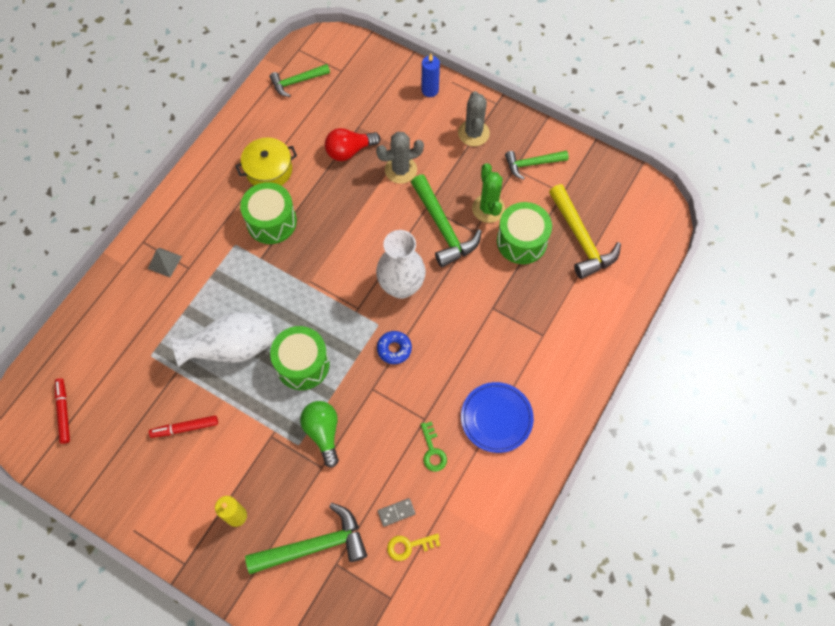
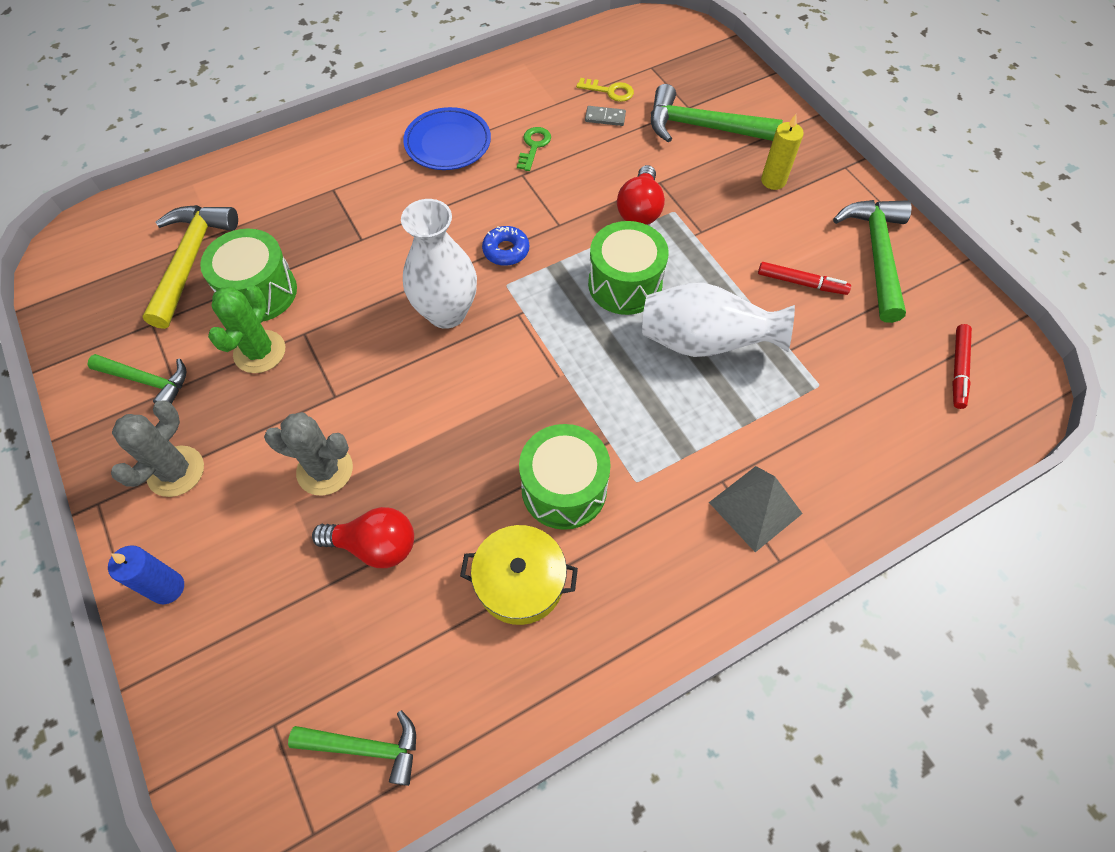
camera: 150 degrees left, 5 degrees down
grey pyramid [148,248,182,277] -> grey pyramid [709,466,803,552], size x1.53
green light bulb [300,401,339,468] -> red light bulb [617,165,665,225]
green hammer [411,174,482,268] -> green hammer moved to [833,200,912,323]

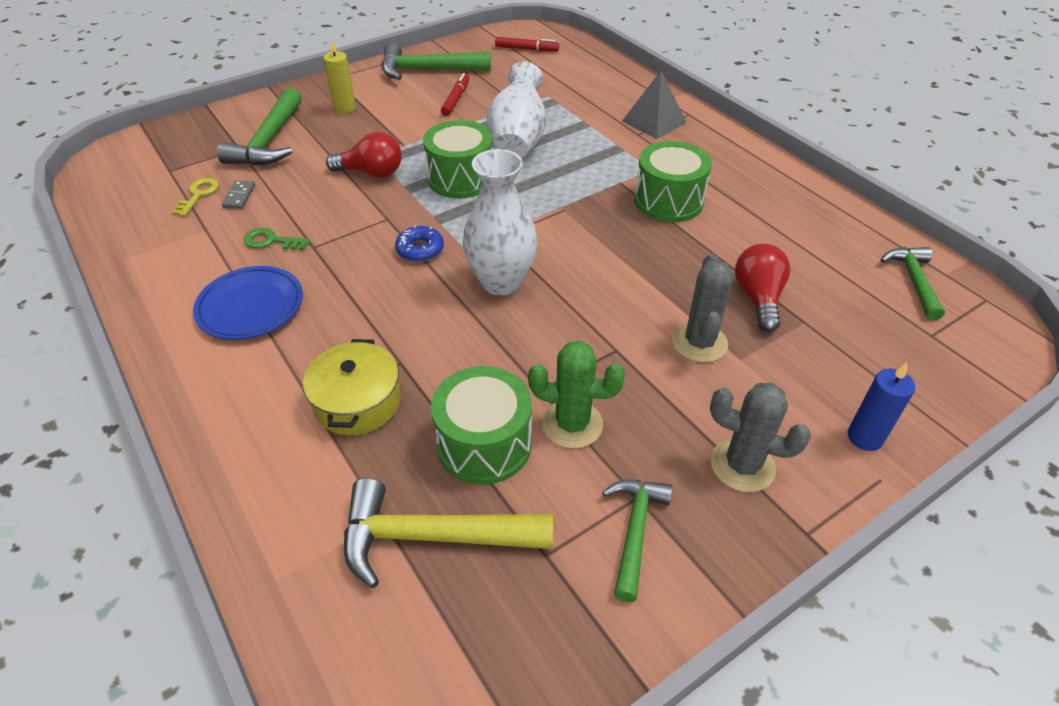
camera: 95 degrees left, 15 degrees down
yellow pot [460,525,578,625] -> yellow pot moved to [303,339,401,435]

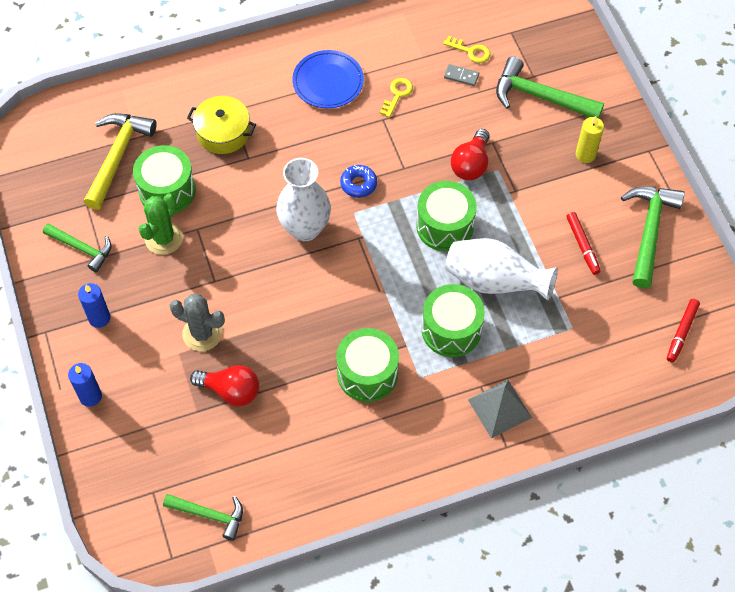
camera: 105 degrees right, 15 degrees up
green key [243,228,310,250] -> yellow key [380,78,413,118]
red marker [441,73,469,116] -> red marker turned 45 degrees clockwise [567,212,601,275]
grey cactus [710,383,811,492] -> blue candle [78,283,111,328]
none -> green drum [422,284,485,357]

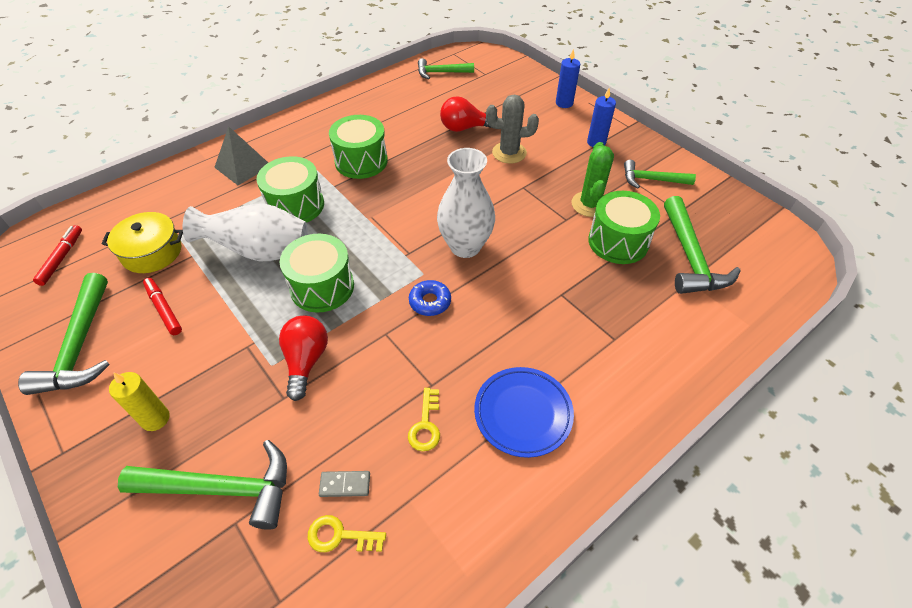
camera: 160 degrees right, 10 degrees down
yellow hammer [84,113,157,210] -> green hammer [664,196,740,294]
yellow pot [187,96,256,154] -> yellow pot moved to [101,212,183,273]

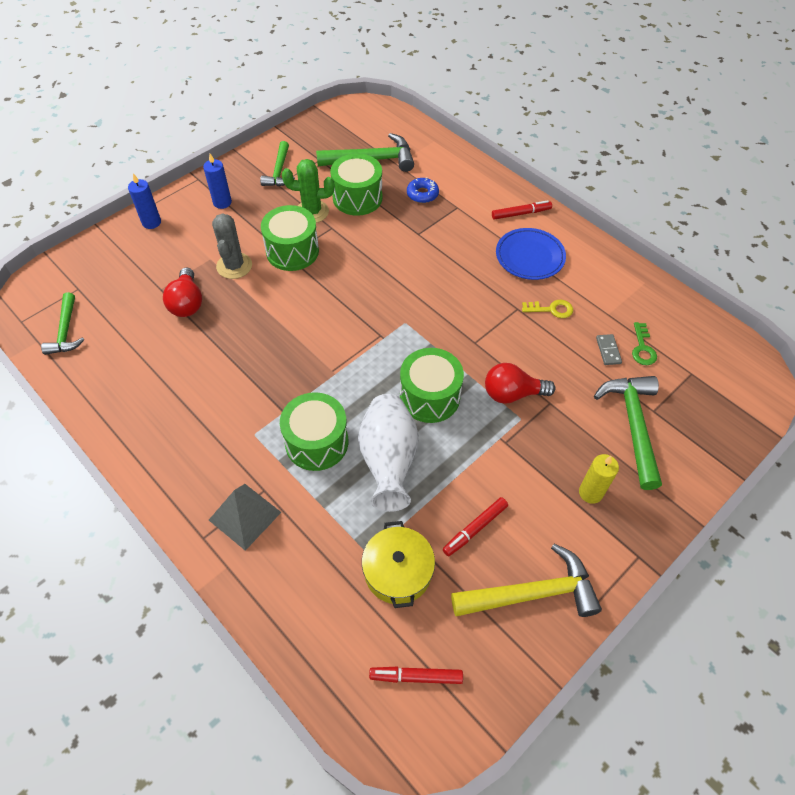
camera: 95 degrees left, 5 degrees up
green hammer [18,273,110,395] -> yellow hammer [451,544,602,617]
yellow key [308,515,386,552] -> green key [632,322,657,365]
green drum [329,115,388,179] -> green drum moved to [261,205,319,271]
blue donut [409,280,451,316] -> blue donut moved to [407,177,439,203]
white vase [437,148,495,258] -> none
none -> red marker [492,200,552,220]

